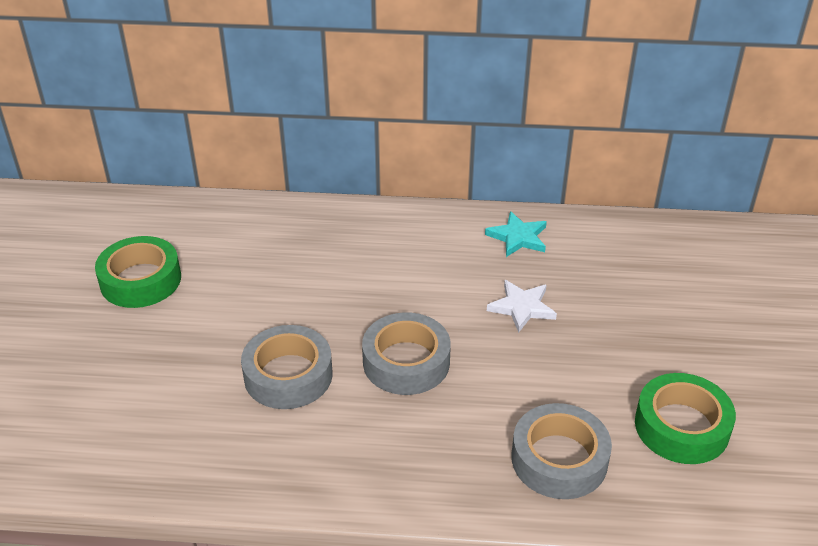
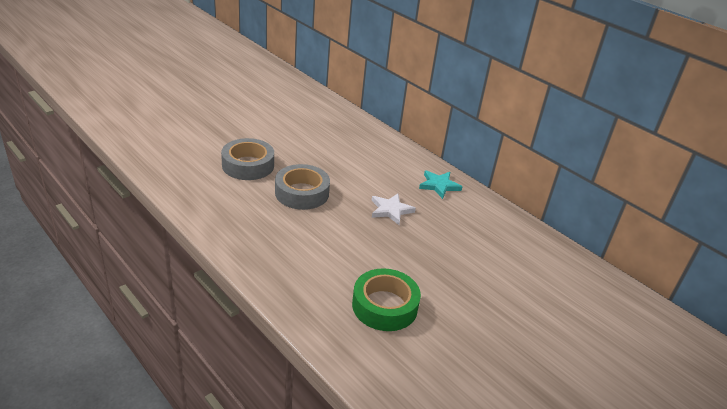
camera: 40 degrees right, 5 degrees down
green tape [95,236,181,308] -> none
grey tape [512,403,612,499] -> none

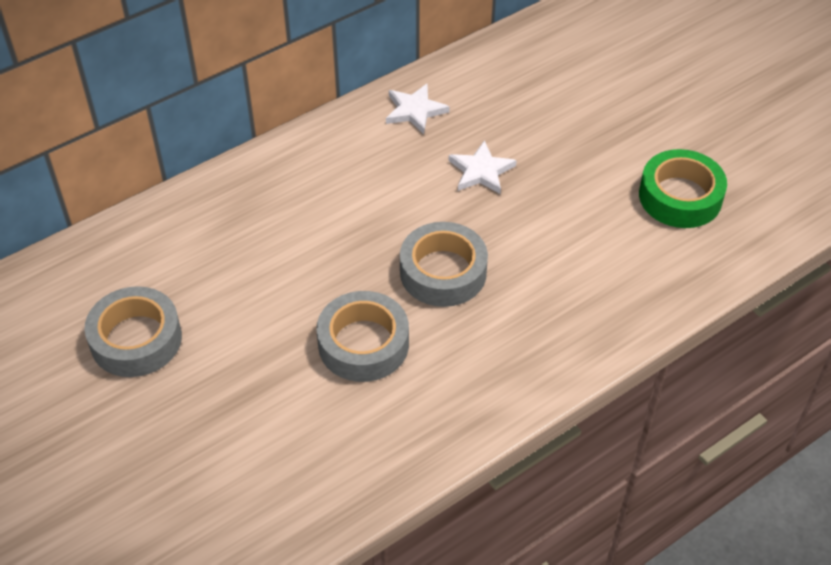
camera: 80 degrees left, 15 degrees up
turquoise star [419,170,462,199] -> white star [386,84,450,134]
none -> grey tape [85,286,182,377]

